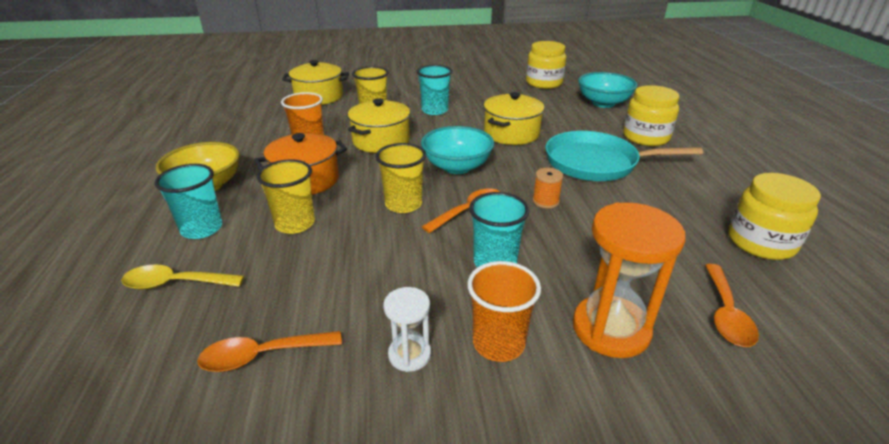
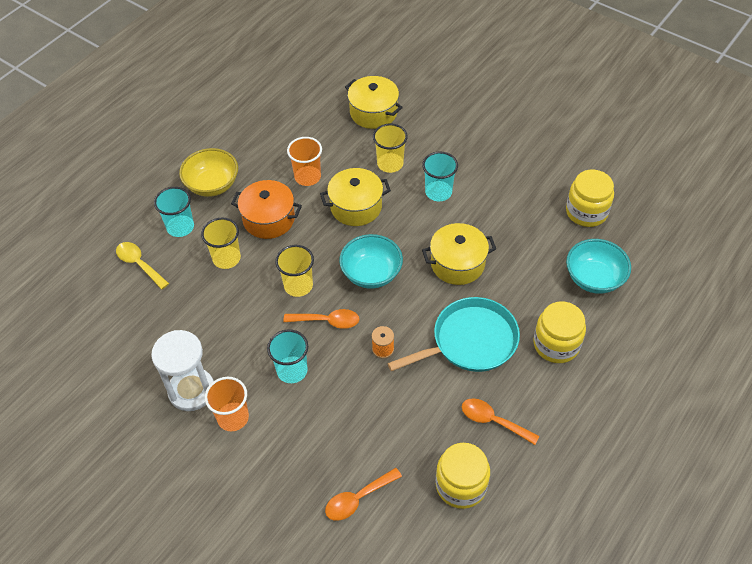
camera: 45 degrees right, 20 degrees up
orange spoon [197,331,342,372] -> orange spoon moved to [462,398,539,445]
white hourglass [383,287,431,372] -> white hourglass [151,330,214,411], size x1.86
turquoise pan [545,131,703,181] -> turquoise pan turned 105 degrees clockwise [387,297,520,372]
orange hourglass [573,202,686,358] -> none

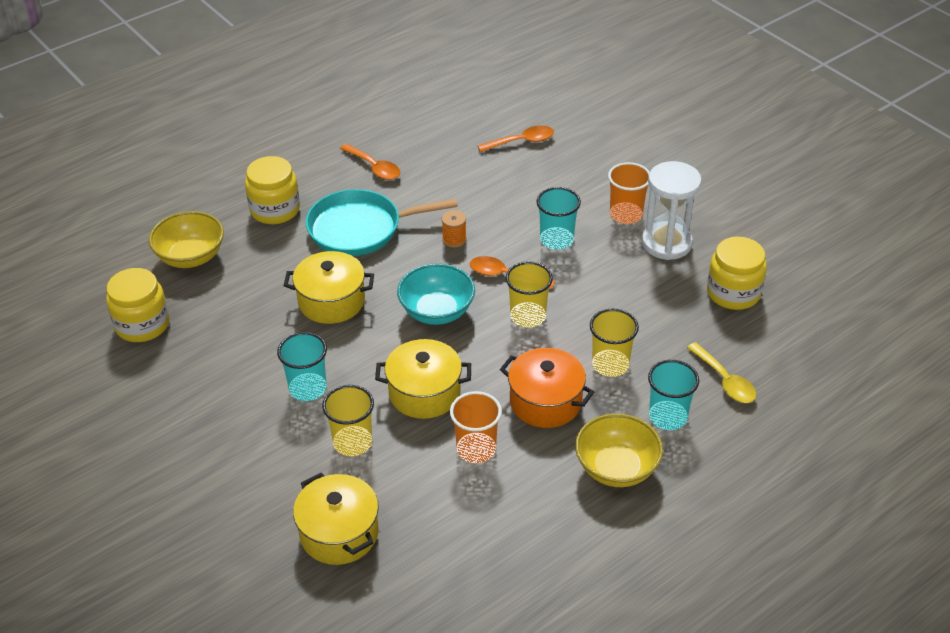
camera: 165 degrees left, 10 degrees down
yellow jar [436,443,490,509] -> yellow jar moved to [707,237,767,310]
turquoise bowl [566,239,631,294] -> yellow bowl [149,211,224,268]

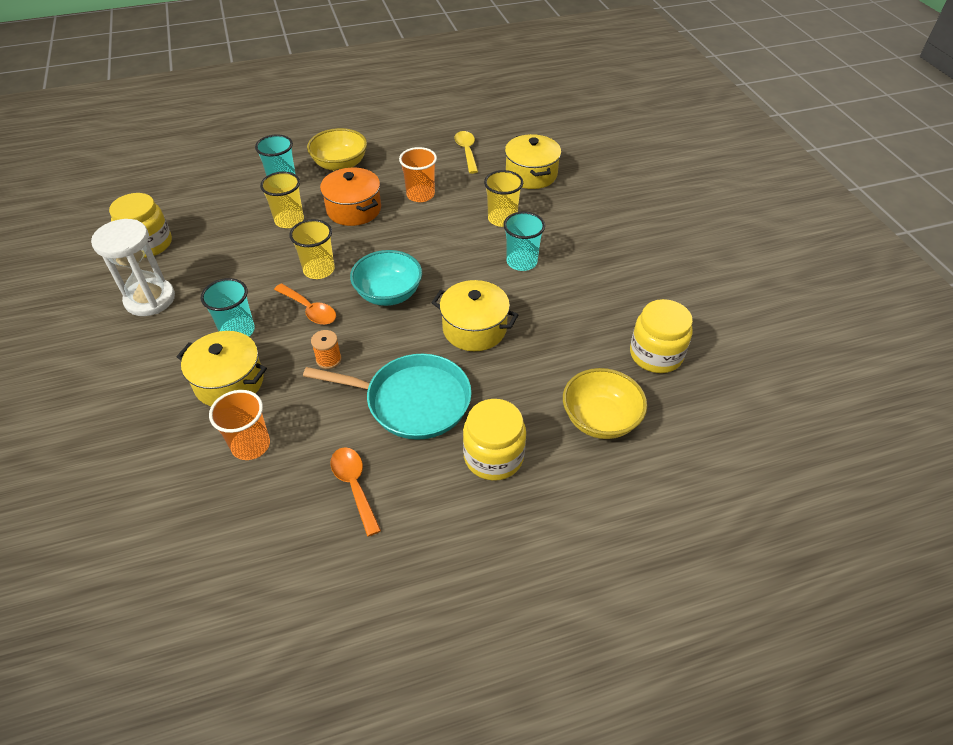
camera: 160 degrees left, 5 degrees up
yellow pot [375,339,471,419] -> yellow pot moved to [177,331,267,406]
orange spoon [478,126,554,152] -> none
orange cup [608,162,650,224] -> orange cup moved to [209,390,270,460]
yellow spoon [687,342,756,403] -> yellow spoon moved to [454,131,478,174]

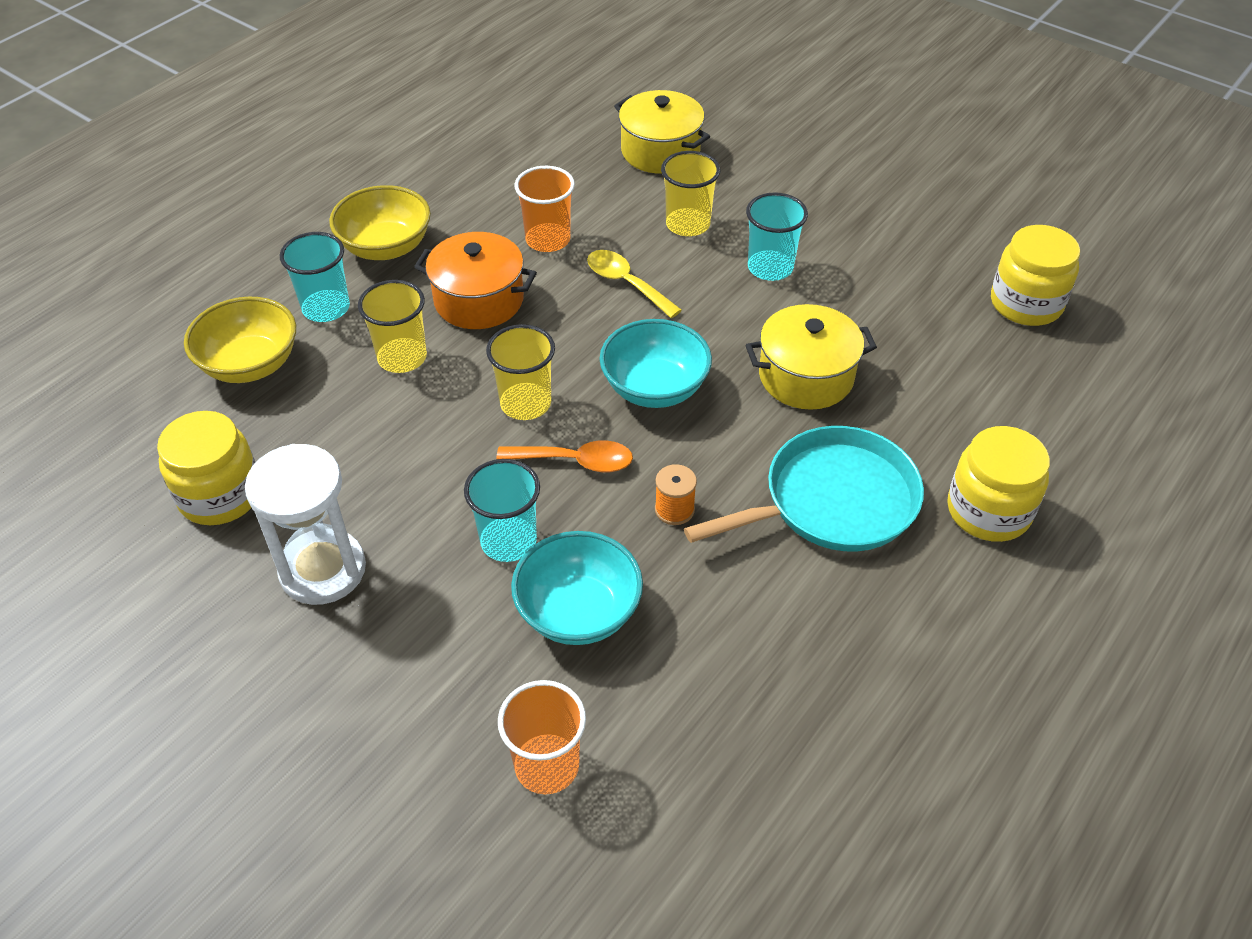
camera: 35 degrees left, 0 degrees up
yellow pot [177,331,267,406] -> turquoise bowl [511,531,643,645]
orange cup [209,390,270,460] -> orange cup moved to [498,680,586,794]
orange spoon [330,447,381,536] -> none
yellow spoon [454,131,478,174] -> yellow spoon moved to [587,250,682,318]
yellow bowl [563,368,647,439] -> yellow bowl moved to [184,297,296,383]

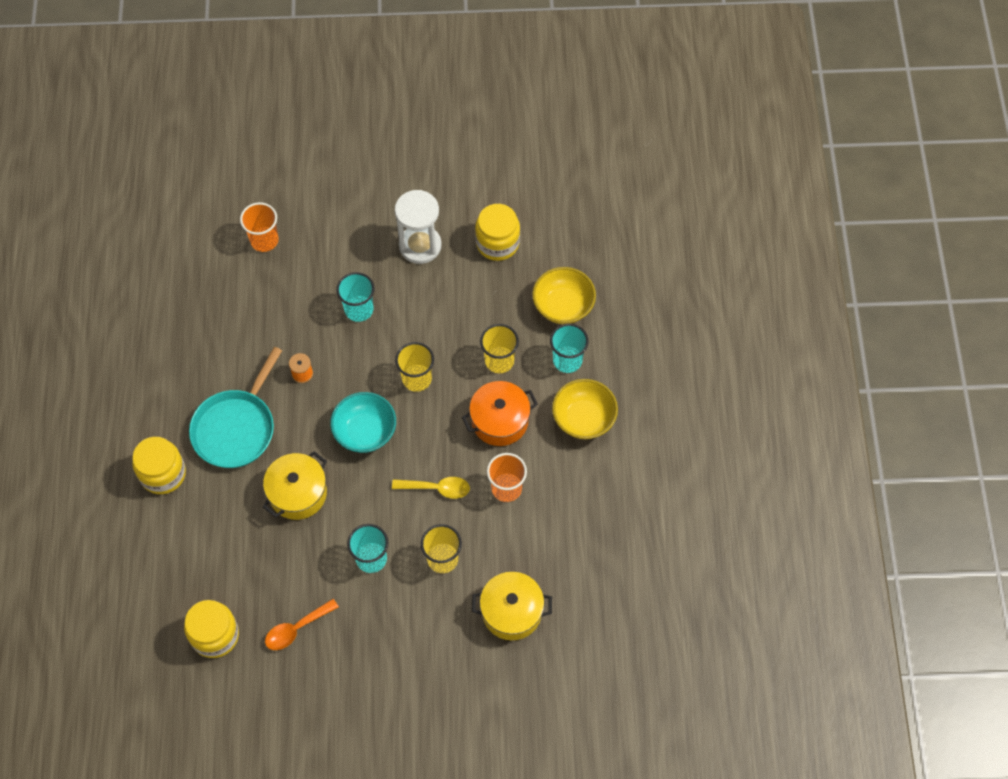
camera: 140 degrees right, 15 degrees up
orange spoon [496,440,633,473] -> orange spoon moved to [265,599,339,650]
turquoise bowl [511,531,643,645] -> none

